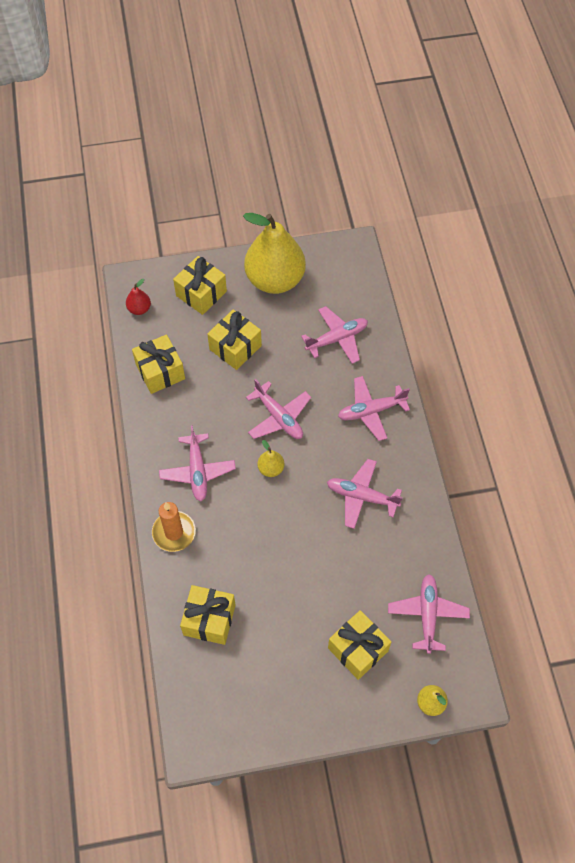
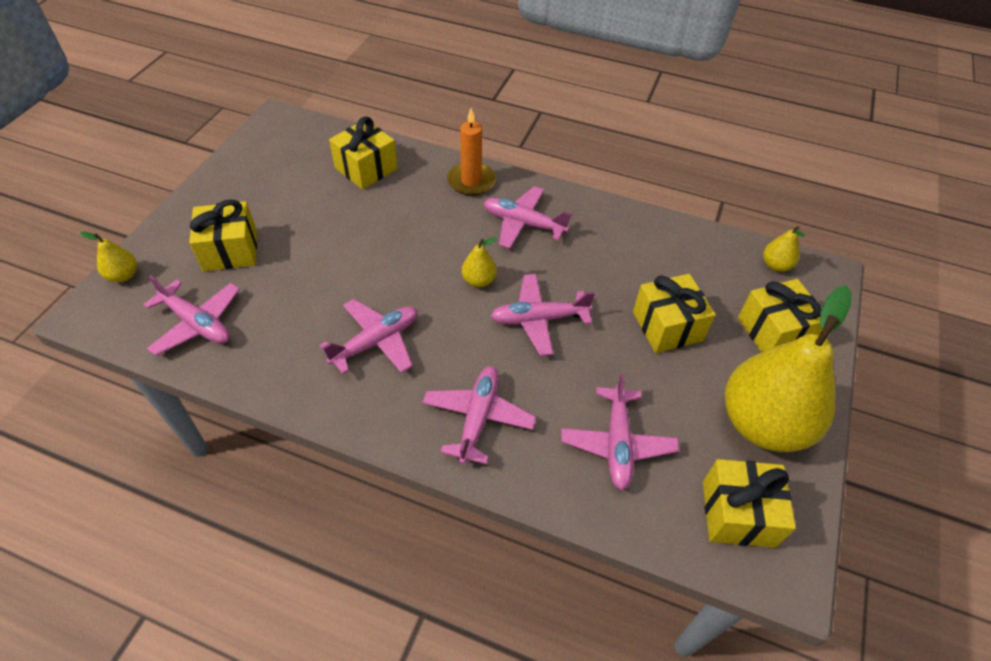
camera: 120 degrees right, 10 degrees down
red pear [126,279,151,315] -> yellow pear [763,226,805,272]
yellow gift [132,335,185,394] -> yellow gift moved to [703,459,796,548]

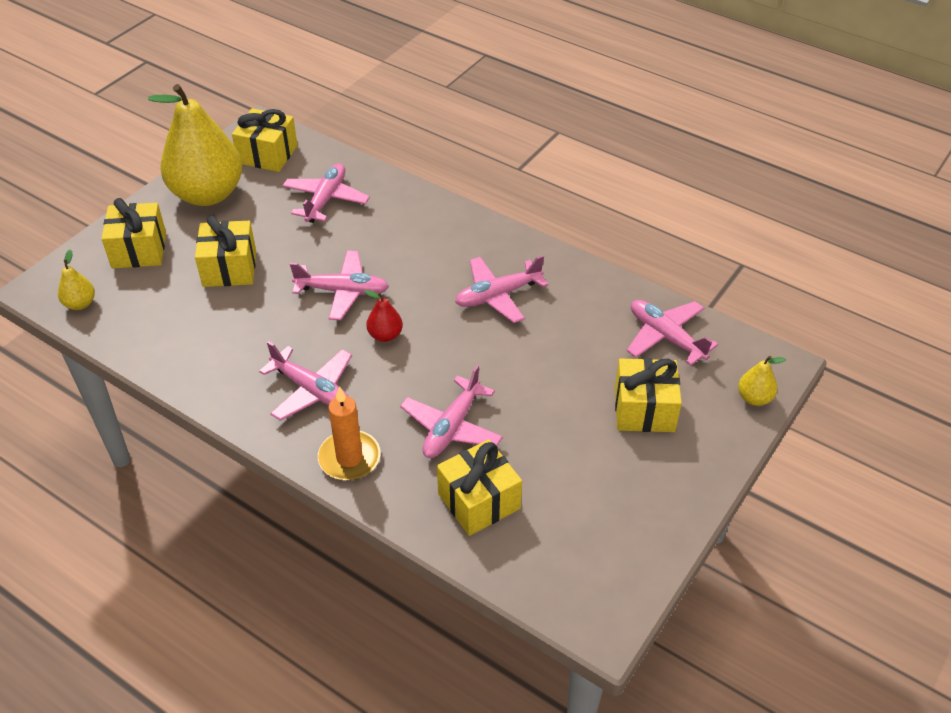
camera: 165 degrees left, 5 degrees down
pink plane [422,366,536,464] -> pink plane moved to [400,365,503,458]
yellow pear [462,237,497,287] -> red pear [365,290,403,342]

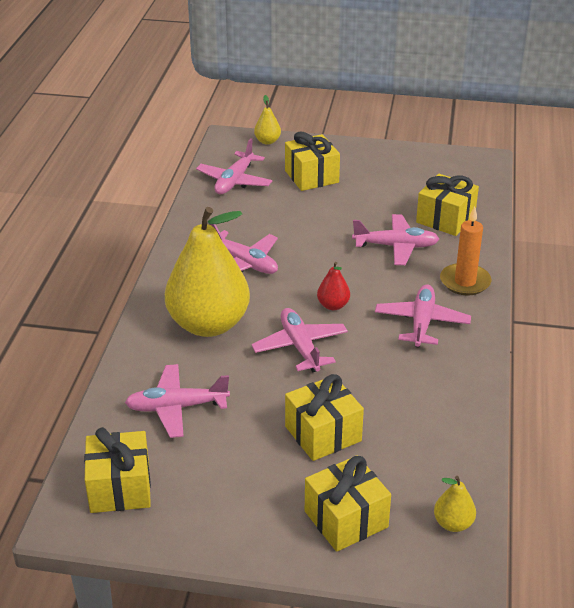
camera: 115 degrees left, 10 degrees down
yellow pear [148,84,242,206] -> yellow pear moved to [165,207,250,337]

